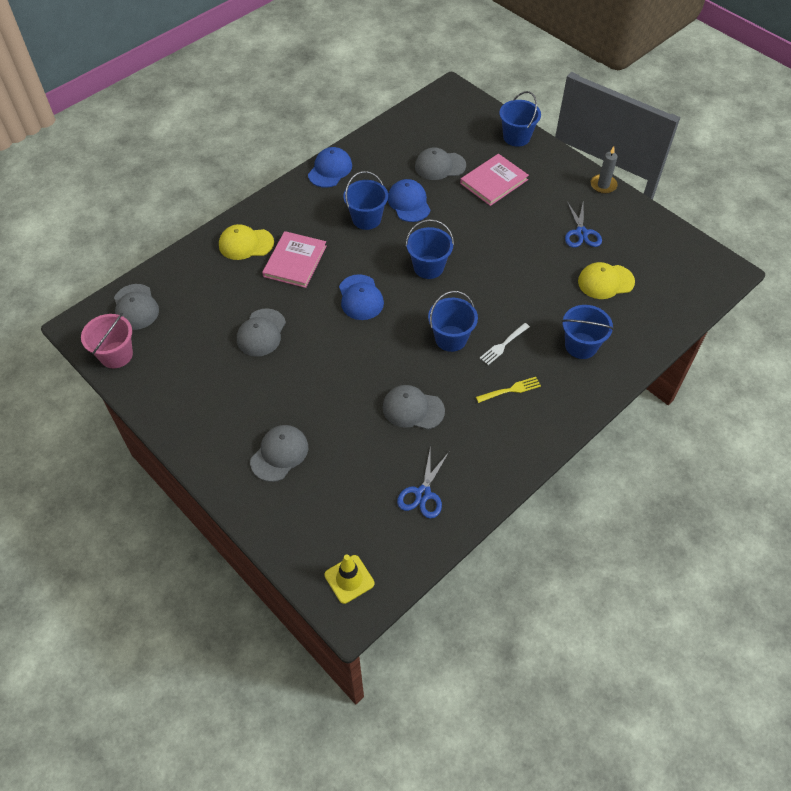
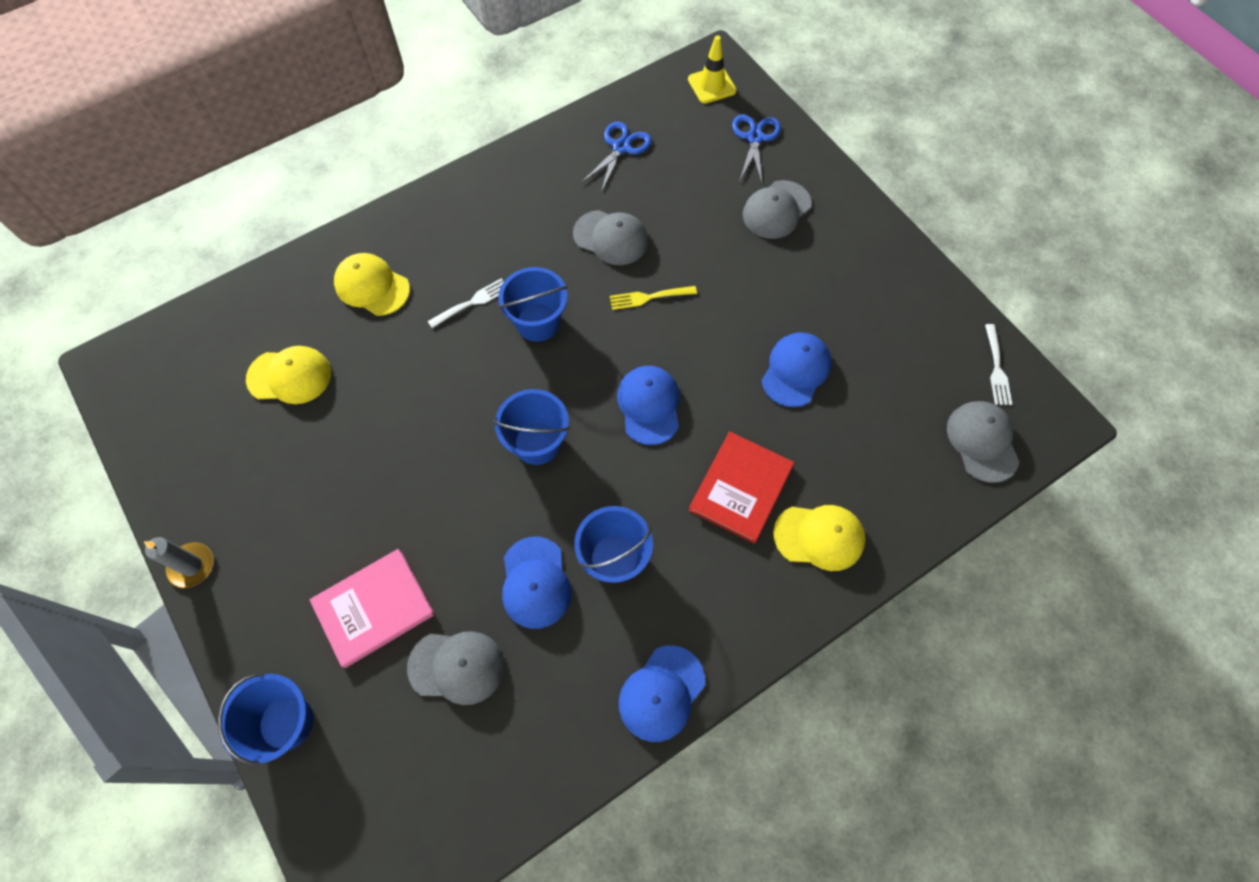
camera: 170 degrees left, 10 degrees up
pink bucket [81,313,133,368] -> white fork [985,324,1012,405]
grey cap [237,308,286,357] -> blue cap [762,332,831,407]
pink book [262,231,327,288] -> red book [689,431,794,544]
yellow fork [476,377,541,403] -> yellow fork moved to [610,286,697,310]
blue bucket [562,305,614,359] -> yellow cap [334,253,410,316]
blue scissors [565,200,602,248] -> blue scissors moved to [732,114,781,183]

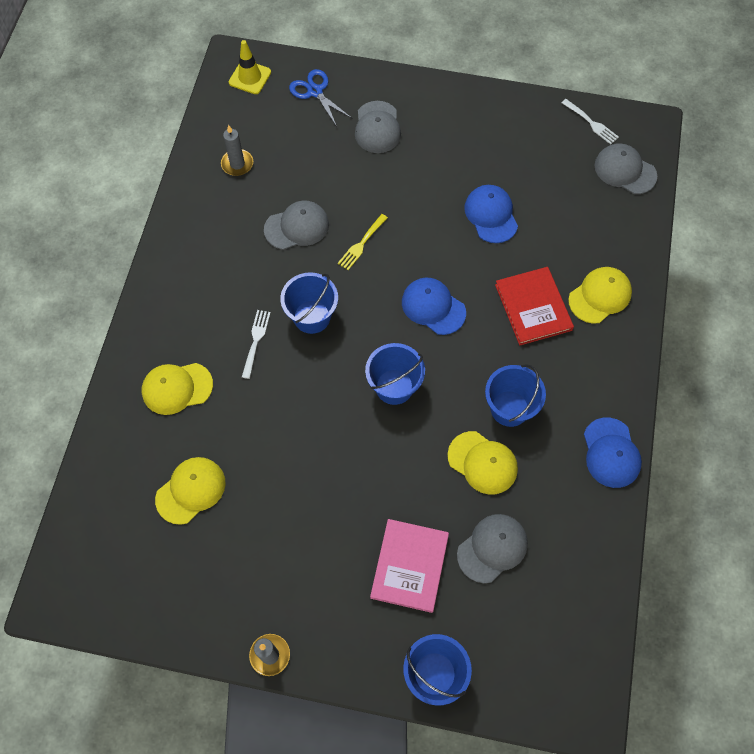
camera: 45 degrees left, 0 degrees up
blue cap [502,537,571,629] -> yellow cap [448,431,518,495]
blue scissors [581,122,652,193] -> grey candle [221,125,253,176]

